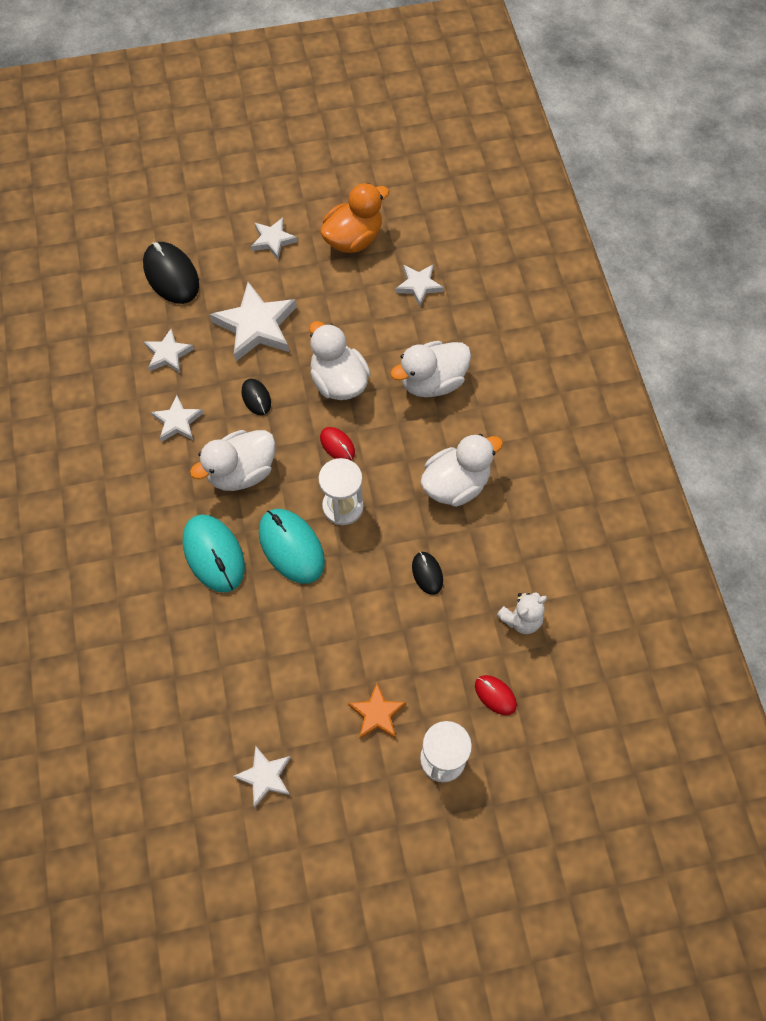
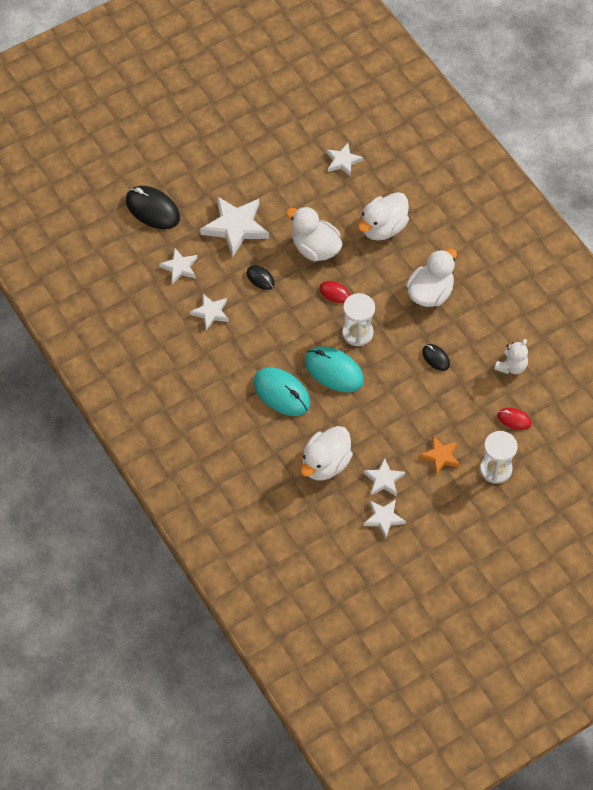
camera: 20 degrees left, 5 degrees down
white duck [190,430,276,491] -> white duck moved to [301,426,353,481]
white star [251,218,298,259] -> white star moved to [363,458,405,497]
orange duck [320,183,389,253] -> none

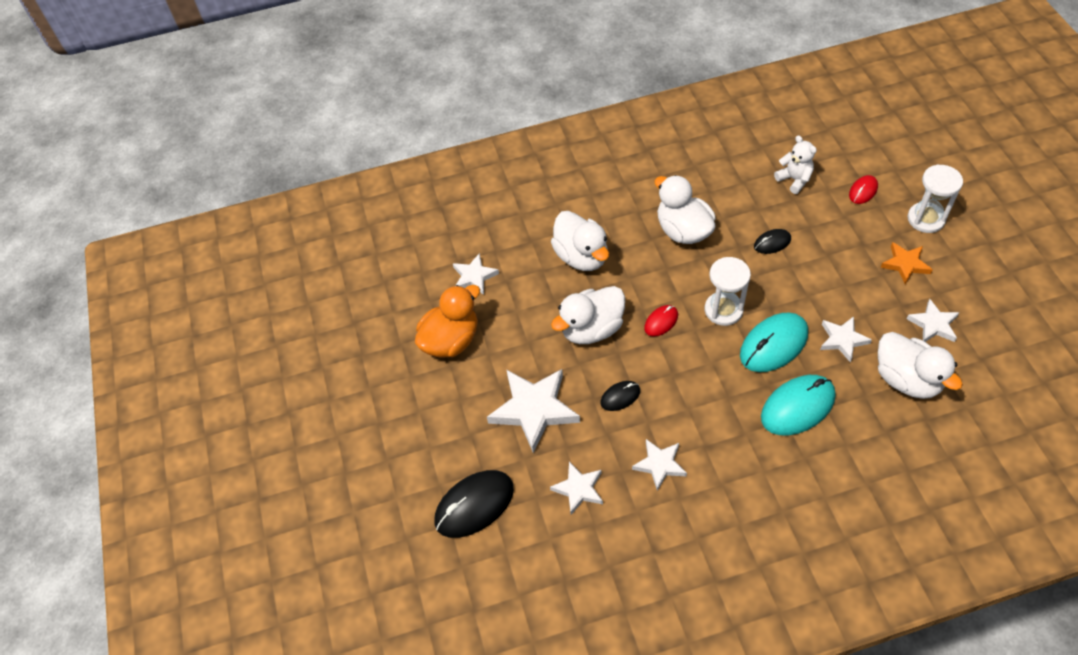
camera: 70 degrees left, 5 degrees down
white star [364,499,406,539] -> white star moved to [820,316,872,362]
none -> orange duck [415,285,480,358]

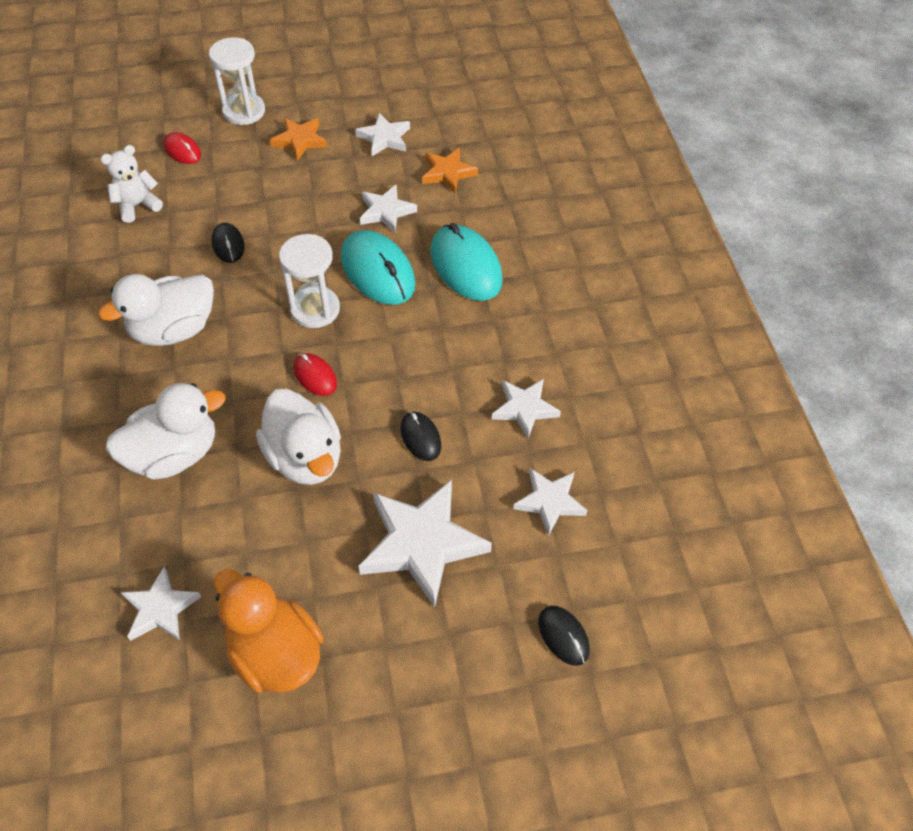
camera: 90 degrees left, 0 degrees up
black mouse [435,470,514,538] -> black mouse [538,606,590,666], size x0.52
white duck [878,332,963,399] -> orange star [422,148,478,193]

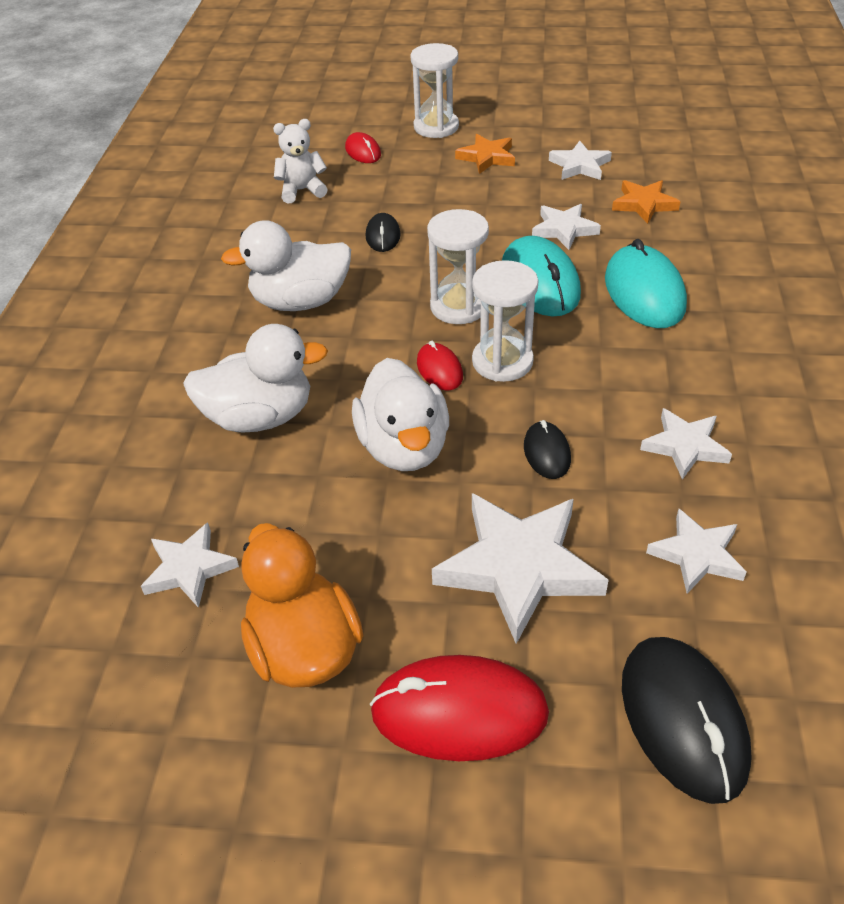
camera: 20 degrees right, 10 degrees down
black mouse [538,606,590,666] -> black mouse [622,637,752,804], size x1.91
none -> red mouse [370,655,549,761]
none -> white hourglass [472,260,538,382]

